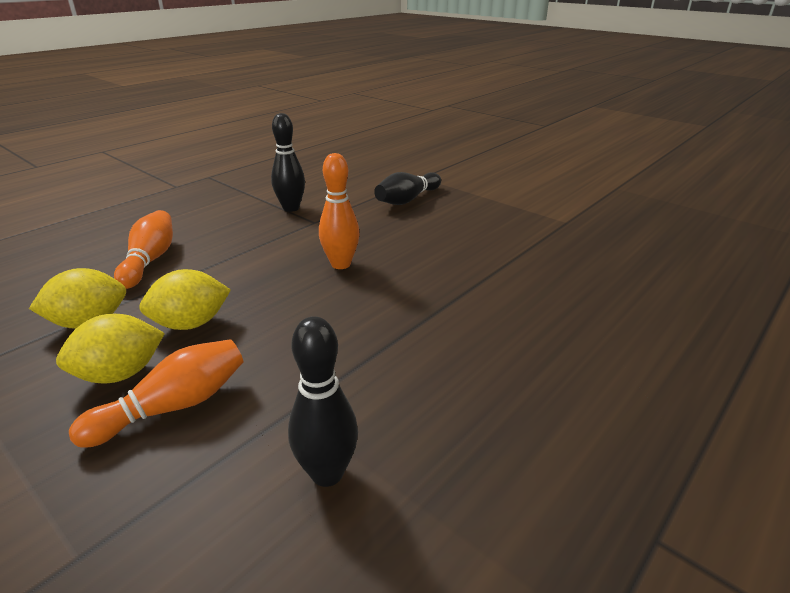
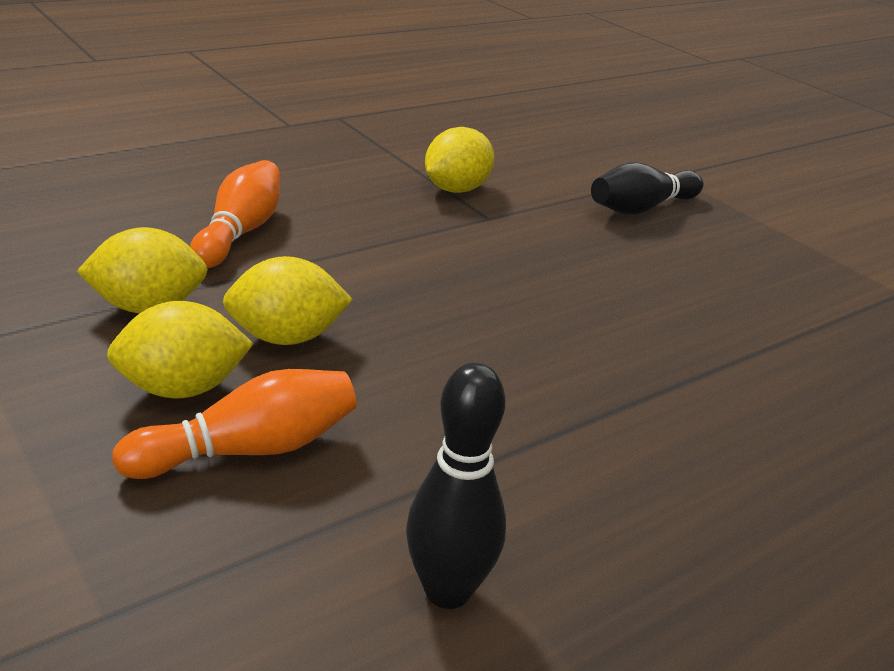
camera: 10 degrees right, 0 degrees up
black bowling pin [271,113,305,212] -> yellow lemon [425,127,494,193]
orange bowling pin [319,153,360,269] -> none

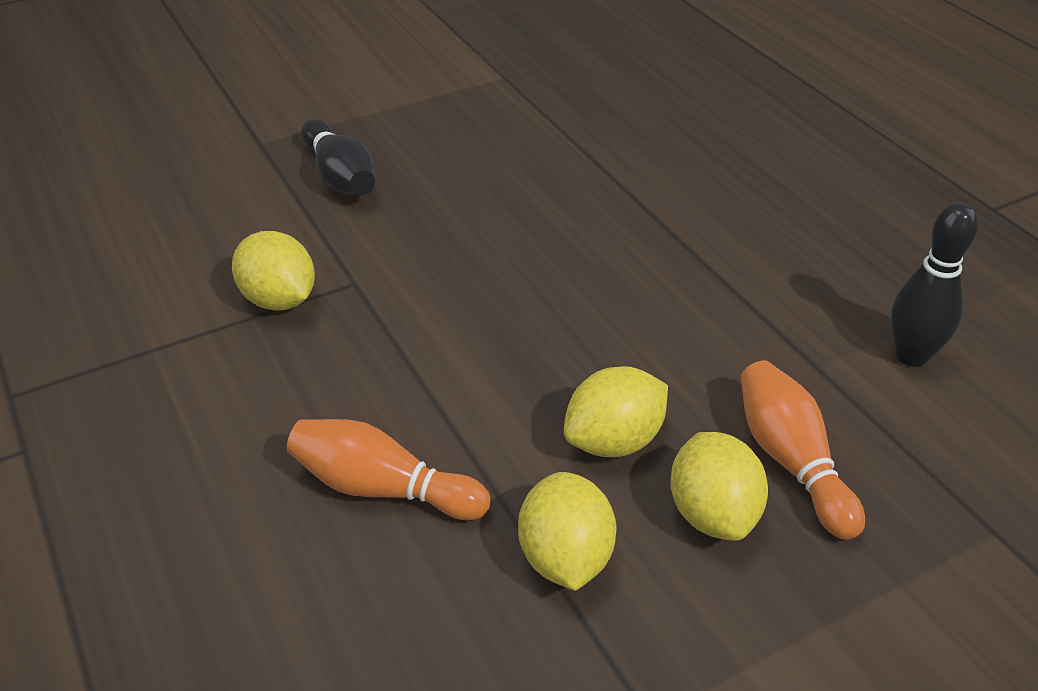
camera: 80 degrees left, 10 degrees up
yellow lemon [223,256,353,345] -> yellow lemon turned 60 degrees clockwise [564,366,668,457]

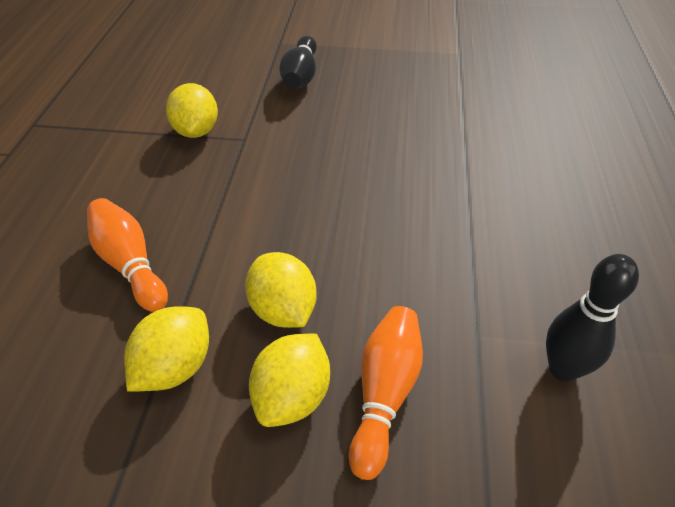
camera: 35 degrees right, 5 degrees up
yellow lemon [564,366,668,457] -> yellow lemon turned 60 degrees clockwise [245,252,317,328]

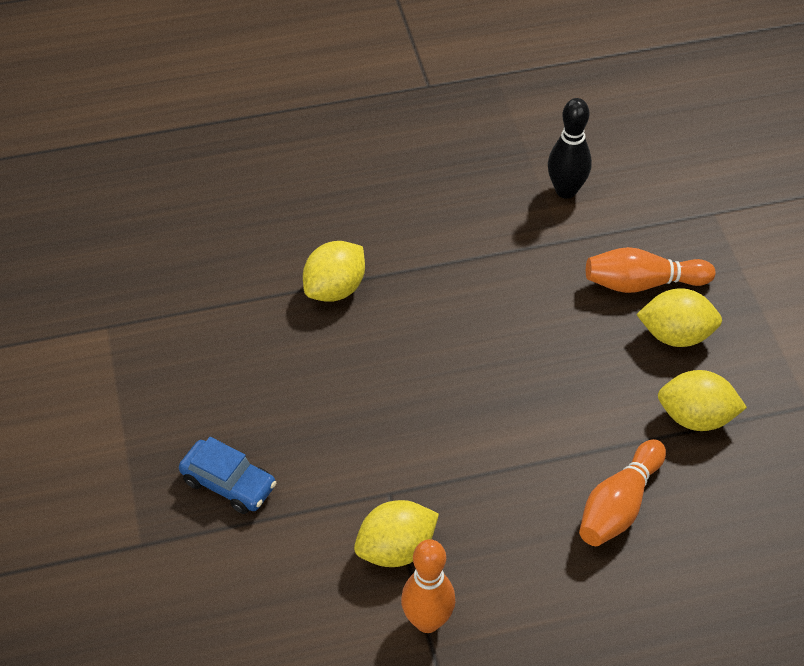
camera: 110 degrees left, 5 degrees up
yellow lemon [245,252,317,328] -> yellow lemon moved to [303,241,365,302]
black bowling pin [279,36,317,90] -> blue car [179,437,276,514]
none -> orange bowling pin [401,539,455,633]

